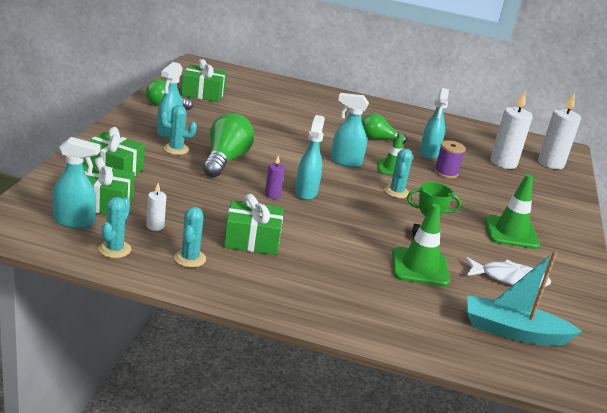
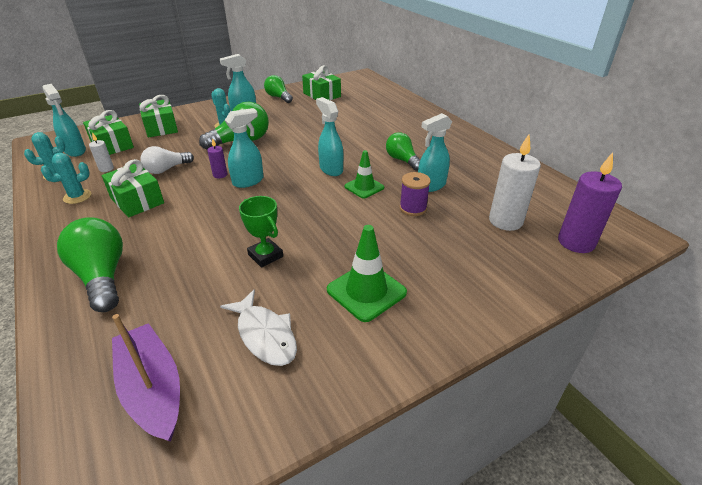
camera: 50 degrees right, 10 degrees up
turquoise cactus [384,149,413,198] -> none
green traffic cone [392,203,450,287] -> none
turquoise boat [467,252,582,346] -> purple boat [112,314,180,442]
white candle [538,93,581,169] -> purple candle [558,152,622,253]
none -> green light bulb [57,217,123,312]
none -> white light bulb [140,146,194,174]

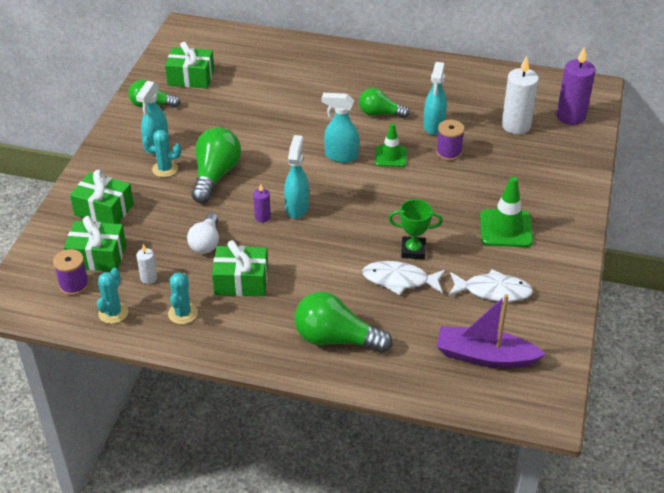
camera: 45 degrees left, 5 degrees up
turquoise spray bottle [43,84,86,157] -> purple spool [53,249,89,296]
none -> white fish [362,261,445,295]

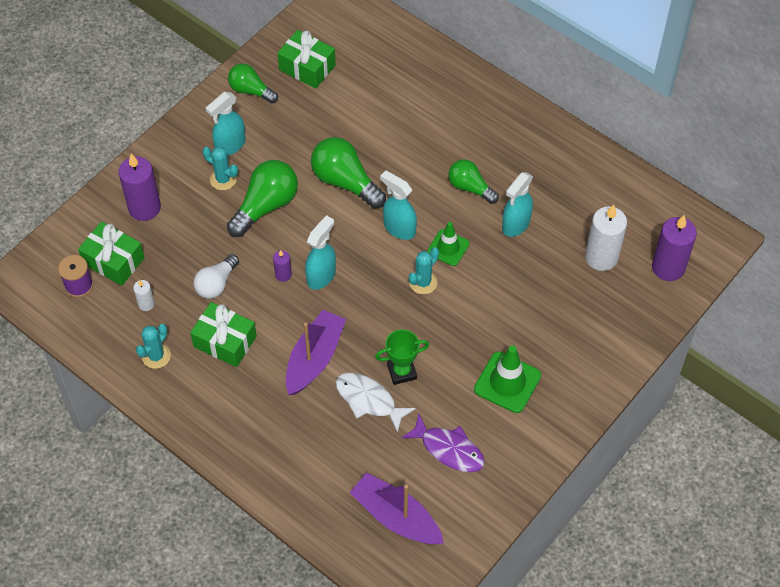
camera: 25 degrees right, 15 degrees up
green gift [70,169,134,224] -> purple candle [118,153,161,221]
turquoise cactus [97,268,128,324] -> turquoise cactus moved to [409,247,439,294]
green light bulb [295,292,393,353] -> green light bulb moved to [311,137,386,209]
green trophy [389,199,443,259] -> green trophy turned 45 degrees counterclockwise [375,329,429,385]
purple spool [436,120,465,161] -> none
white fish [448,269,533,302] -> purple fish [401,414,485,472]
none -> purple boat [286,310,346,395]

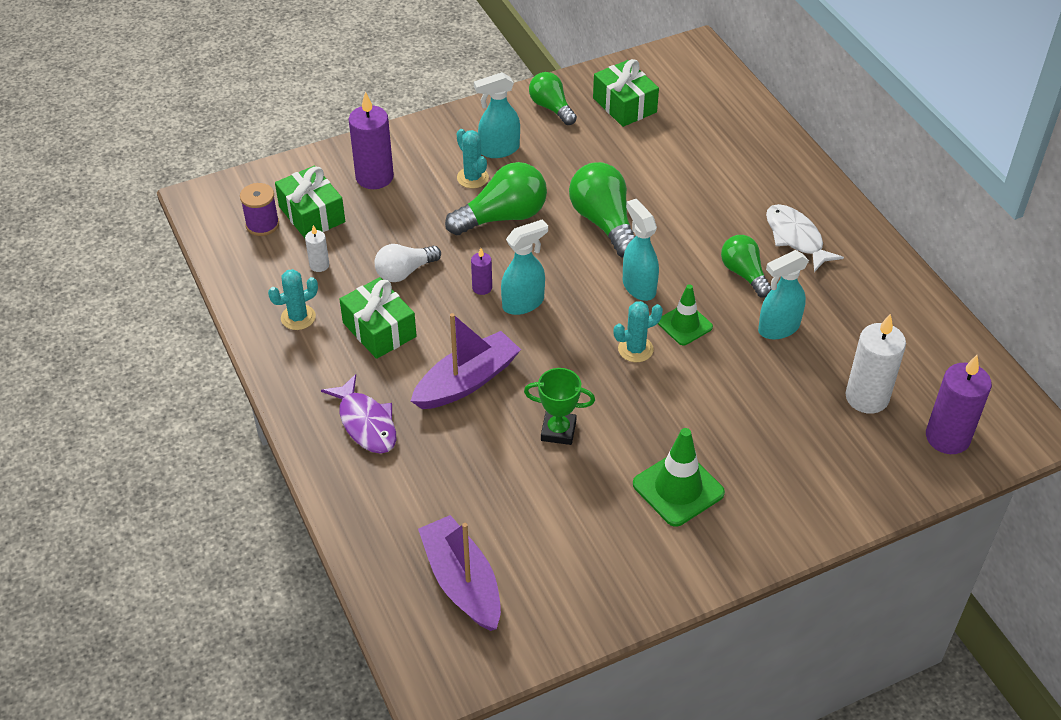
camera: 25 degrees right, 10 degrees down
white fish [336,373,416,433] -> white fish moved to [766,204,844,272]
purple fish [401,414,485,472] -> purple fish moved to [321,374,396,454]

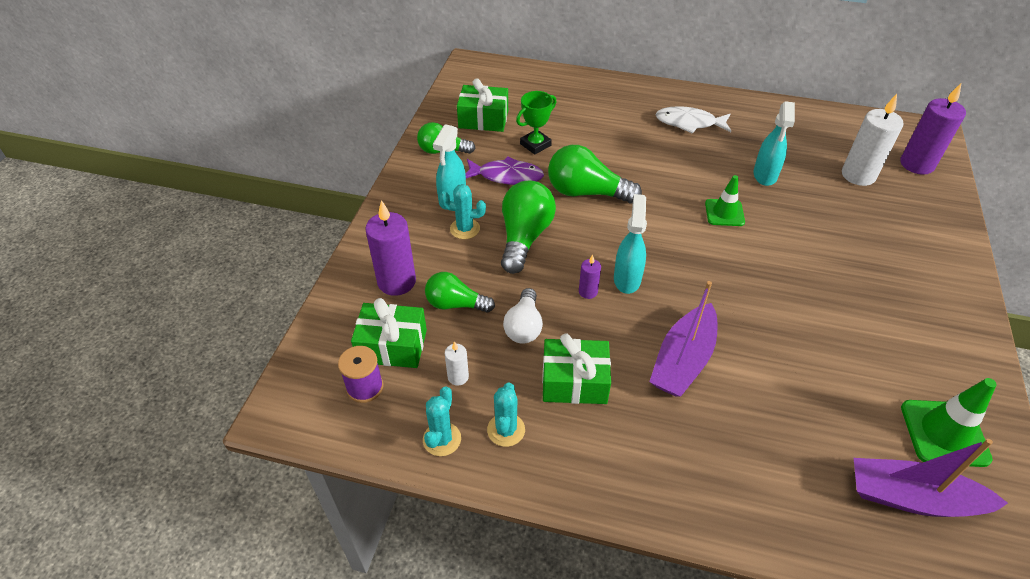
camera: 50 degrees left, 0 degrees up
purple fish [321,374,396,454] -> purple fish moved to [466,156,544,185]
purple boat [411,313,521,409] -> purple boat turned 150 degrees counterclockwise [649,281,717,397]
green trophy [524,368,595,445] -> green trophy moved to [516,91,556,155]
turquoise cactus [613,301,663,362] -> turquoise cactus moved to [423,386,461,456]
turquoise spray bottle [623,199,659,301] -> none
green traffic cone [633,428,725,527] -> green traffic cone moved to [901,378,997,467]
green light bulb [721,235,772,298] -> green light bulb moved to [425,272,495,313]

